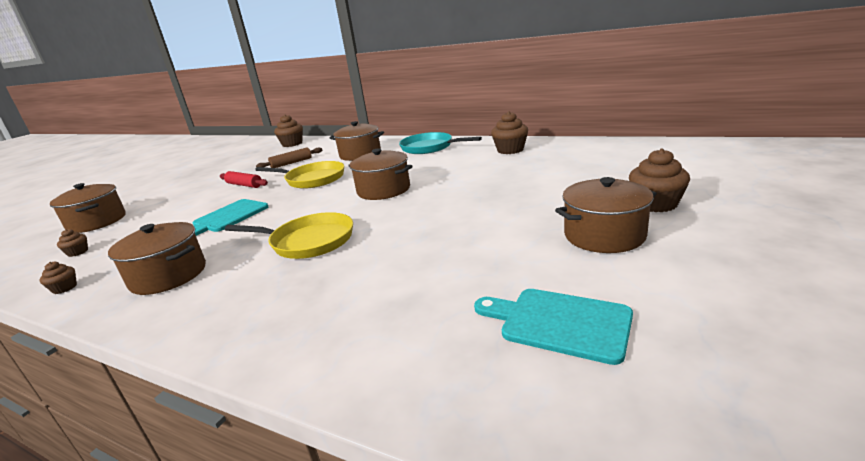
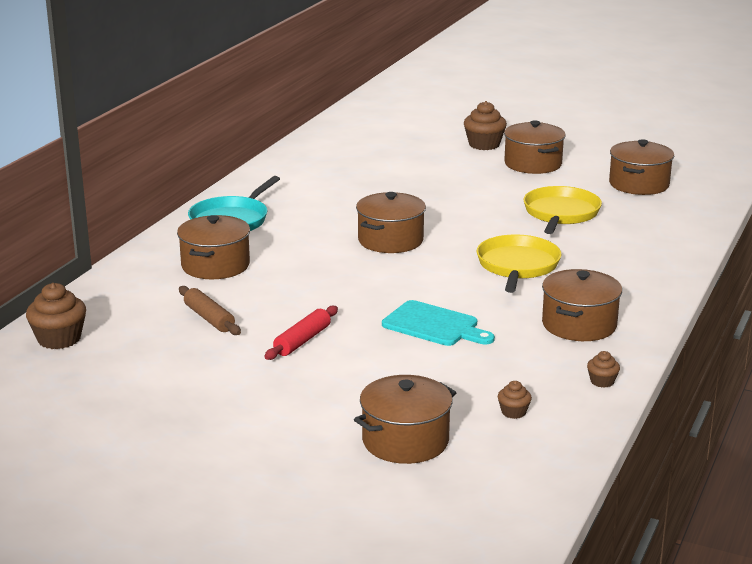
camera: 95 degrees left, 0 degrees up
yellow pan [255,161,344,189] -> yellow pan moved to [523,186,602,234]
turquoise cutting board [474,289,633,365] -> brown pot [609,139,674,195]
brown cupcake [491,111,528,154] -> none

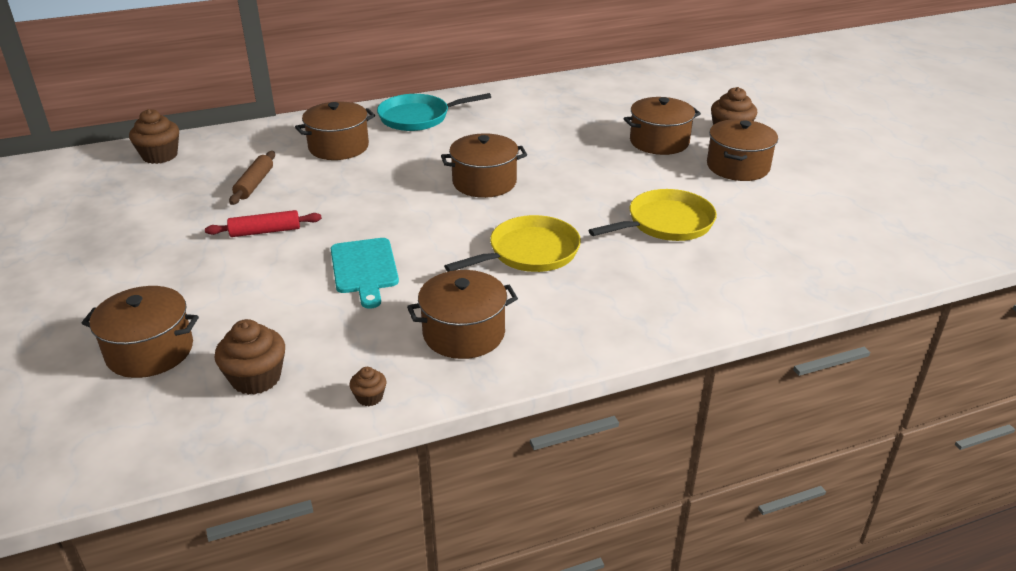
camera: 45 degrees right, 10 degrees up
brown cupcake [498,381,532,419] -> brown cupcake [215,319,285,395], size x1.91
brown pot [609,139,674,195] -> brown pot moved to [623,97,701,155]

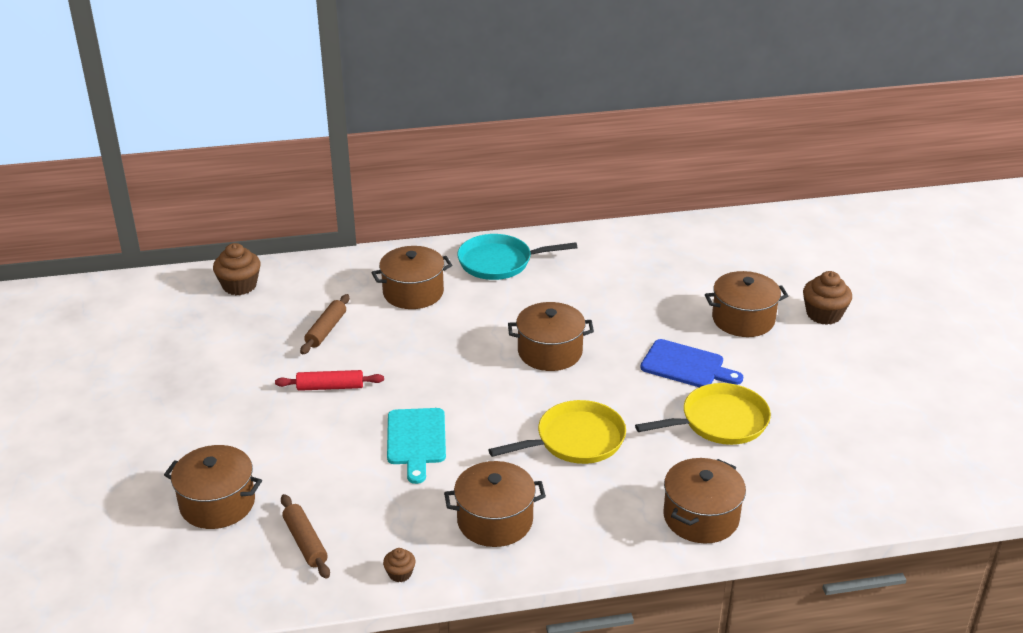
camera: 10 degrees right, 0 degrees up
brown cupcake [215,319,285,395] -> brown rolling pin [281,494,330,579]
brown pot [707,119,778,181] -> brown pot moved to [664,458,746,543]
none -> blue cutting board [640,339,744,387]

